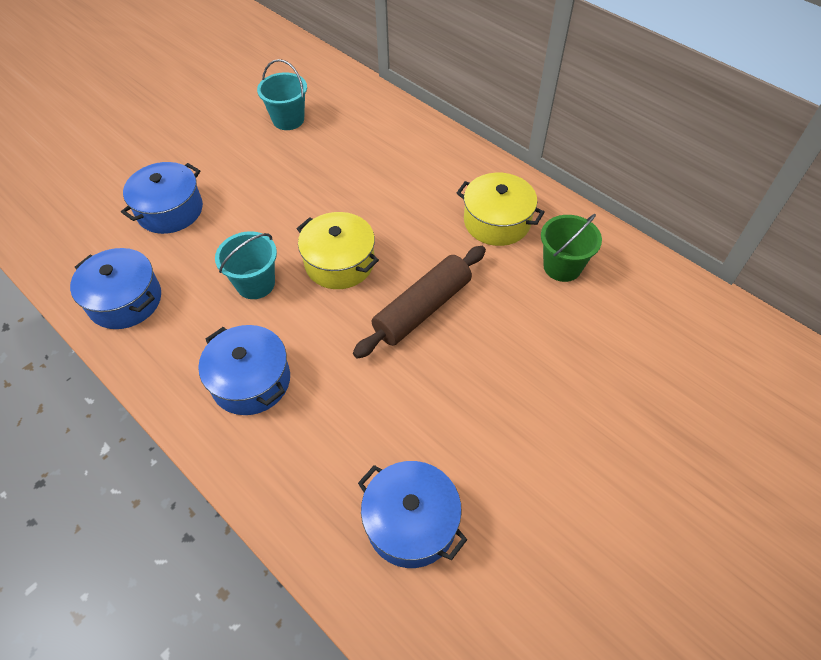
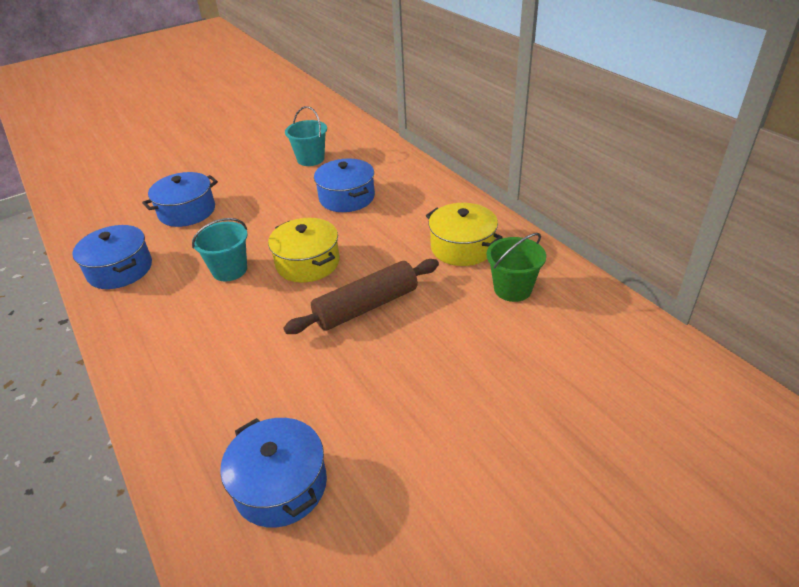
camera: 15 degrees right, 15 degrees down
blue pot [198,325,290,415] -> blue pot moved to [314,159,375,212]

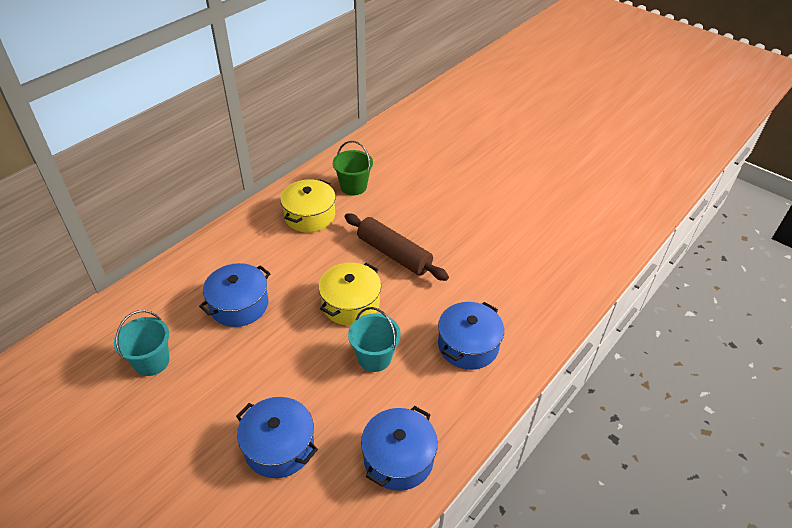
camera: 110 degrees left, 5 degrees up
blue pot [220,418,327,528] -> blue pot moved to [438,302,504,370]

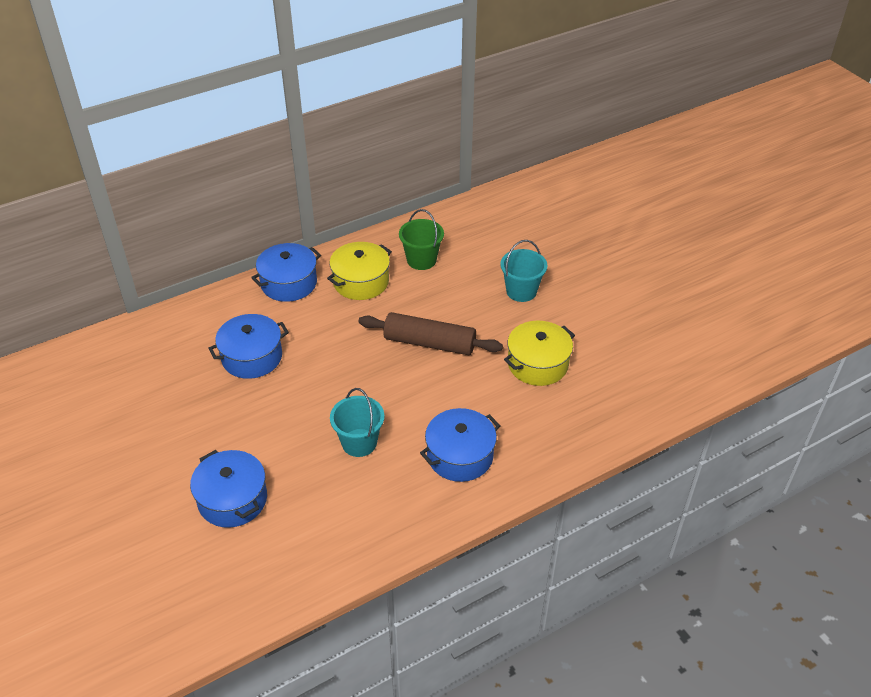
camera: 20 degrees right, 0 degrees up
turquoise bucket [114,310,169,376] -> turquoise bucket moved to [500,240,547,302]
yellow pot [318,262,381,326] -> yellow pot moved to [504,321,575,386]
brown rolling pin [344,213,449,281] -> brown rolling pin turned 45 degrees counterclockwise [359,312,503,355]
blue pot [361,406,438,491] -> blue pot moved to [251,243,321,302]

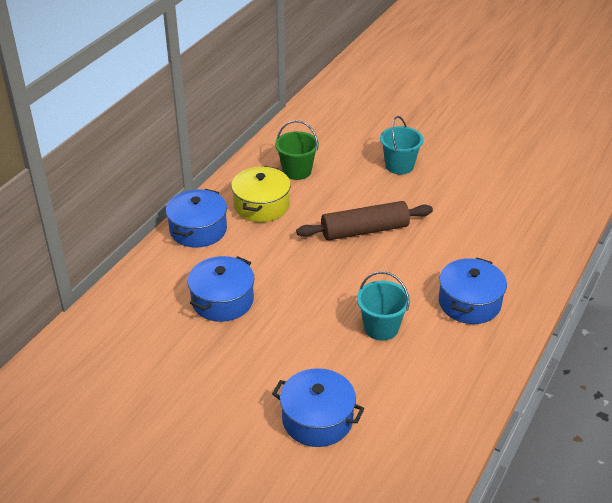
camera: 30 degrees left, 5 degrees down
yellow pot [504,321,575,386] -> none

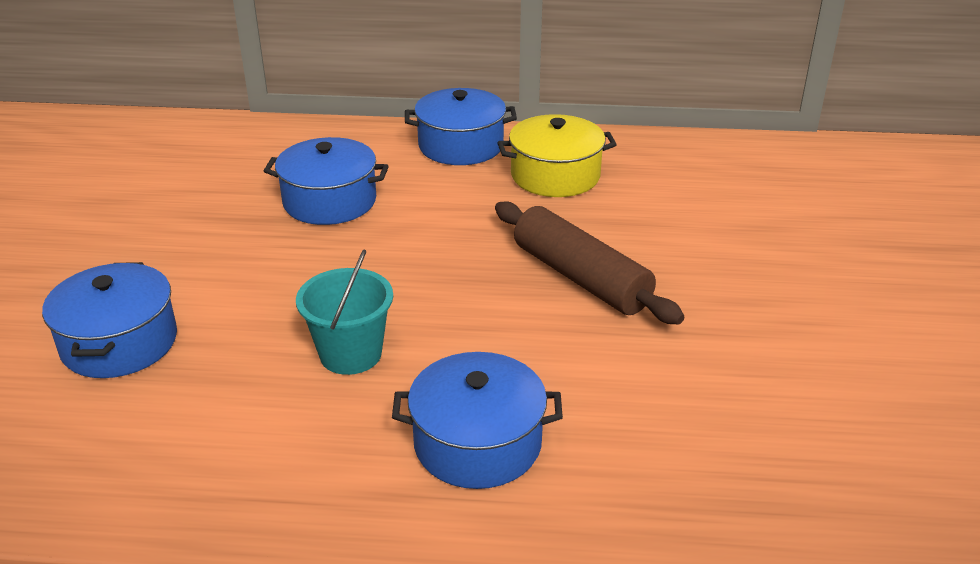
camera: 65 degrees right, 5 degrees down
green bucket [275,120,319,180] -> none
turquoise bucket [380,116,424,175] -> none

